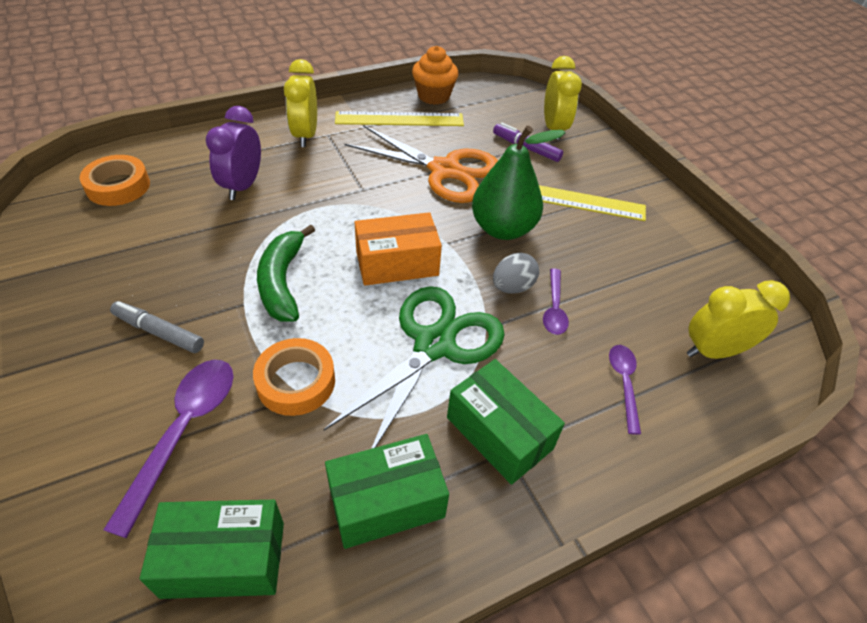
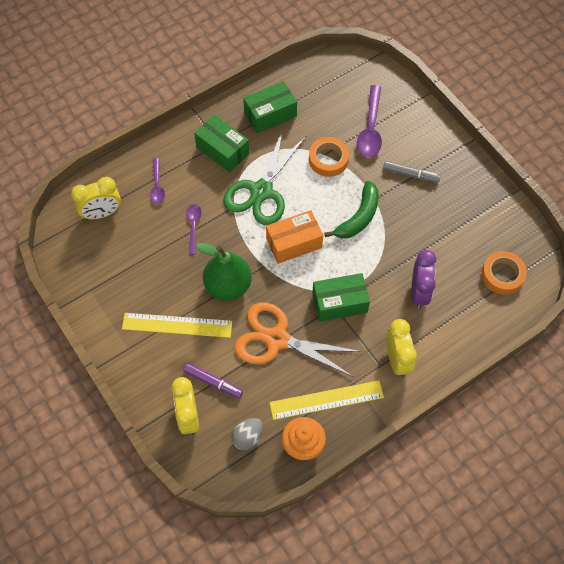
camera: 175 degrees right, 15 degrees up
green box [140,500,284,599] -> green box moved to [312,273,370,322]
green banana [257,225,315,322] -> green banana turned 45 degrees clockwise [324,181,379,238]
grey egg [493,252,539,294] -> grey egg moved to [232,418,263,450]

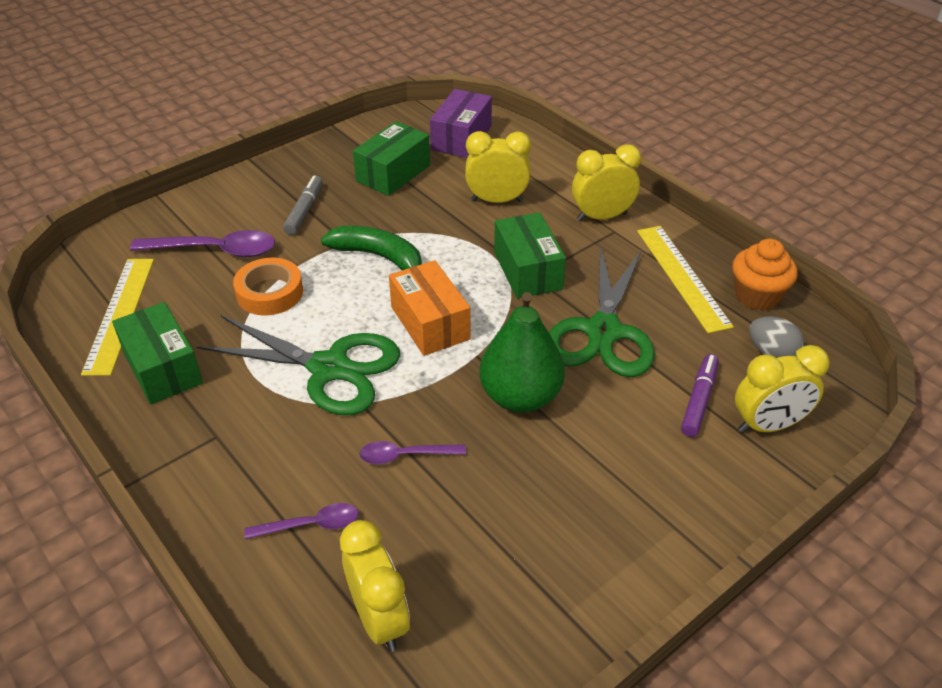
camera: 95 degrees left, 20 degrees down
yellow ruler [122,313,232,338] -> yellow ruler moved to [81,259,154,376]
green box [194,115,249,172] -> green box moved to [353,121,430,196]
orange scissors [234,302,362,377] -> green scissors [549,245,655,377]
purple clock [411,250,436,309] -> yellow clock [465,131,531,203]
orange tape [481,251,527,295] -> purple box [430,89,492,158]

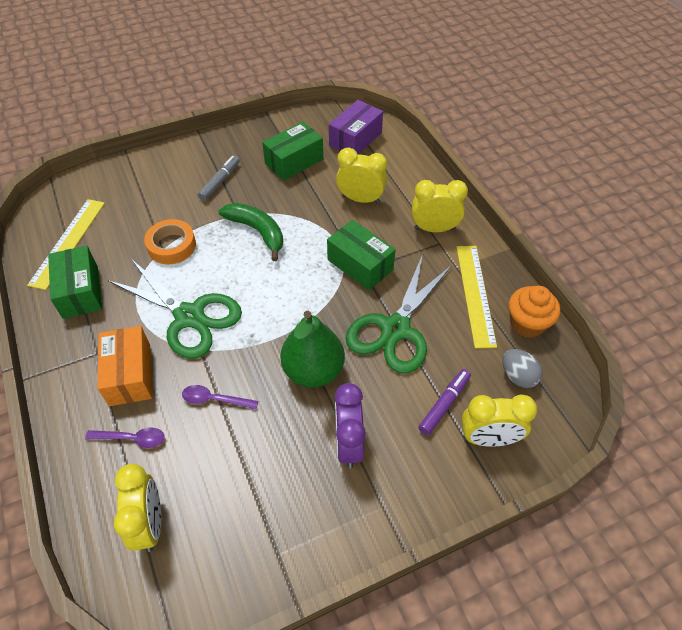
camera: 15 degrees right, 10 degrees up
purple spoon [130,230,275,257] -> none
orange box [389,260,470,356] -> orange box moved to [97,326,152,406]
green box [494,213,566,299] -> green box turned 45 degrees counterclockwise [327,220,396,290]
none -> purple clock [335,383,366,468]

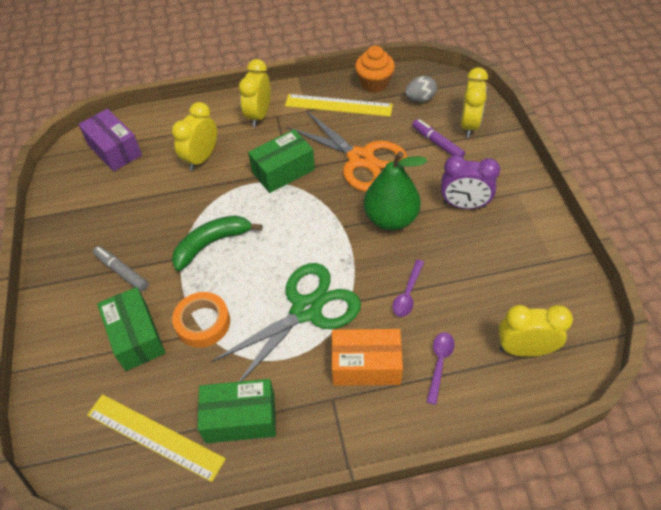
camera: 75 degrees left, 0 degrees up
green box [262,122,323,181] -> green box moved to [97,287,166,371]
green scissors [345,254,452,374] -> orange scissors [287,111,407,192]

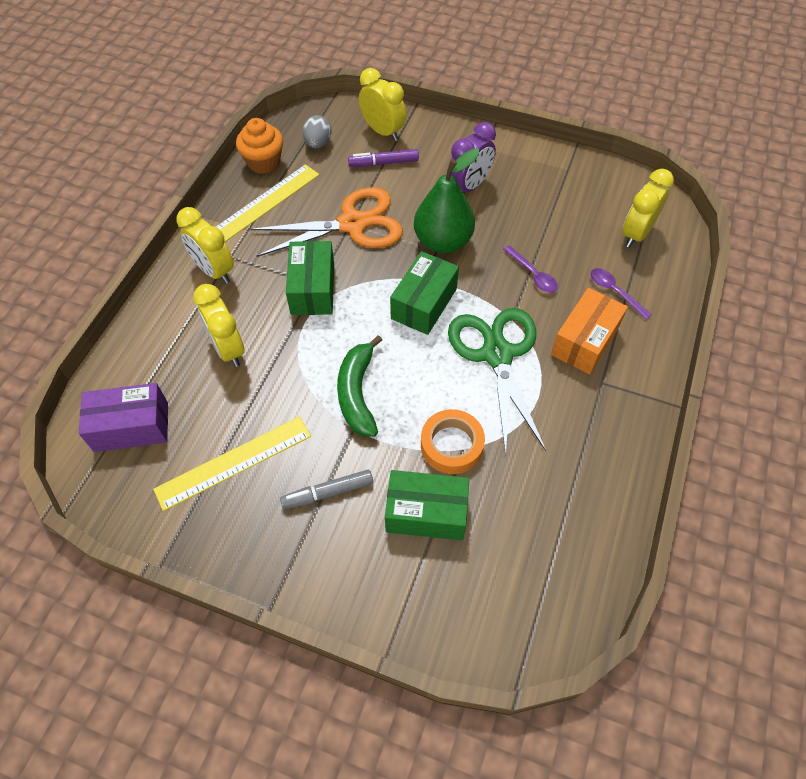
camera: 60 degrees left, 5 degrees up
yellow ruler [87,394,226,482] -> yellow ruler moved to [153,416,311,511]
green box [198,379,276,443] -> green box moved to [390,251,459,335]

